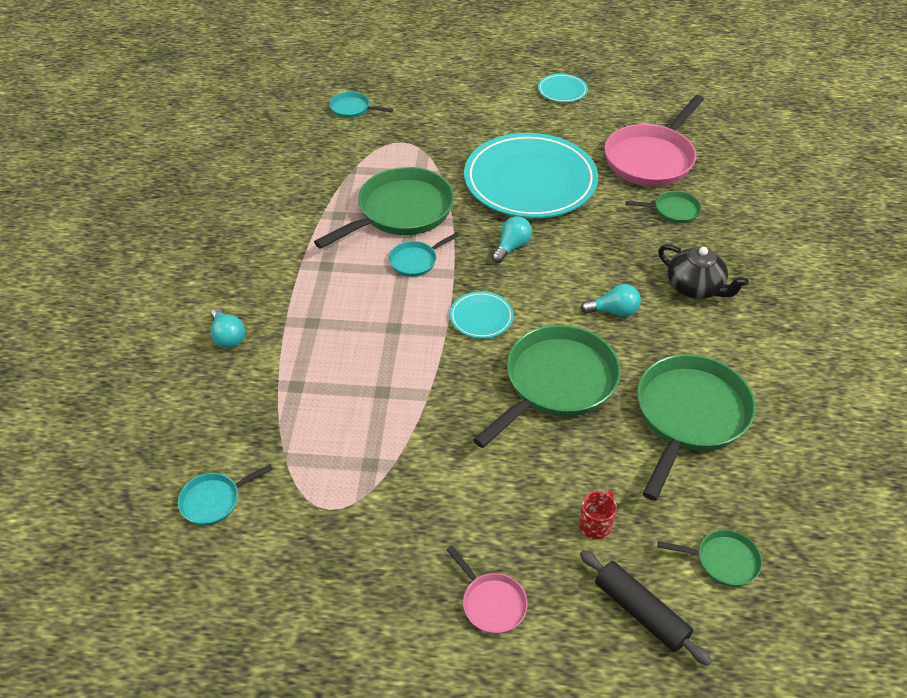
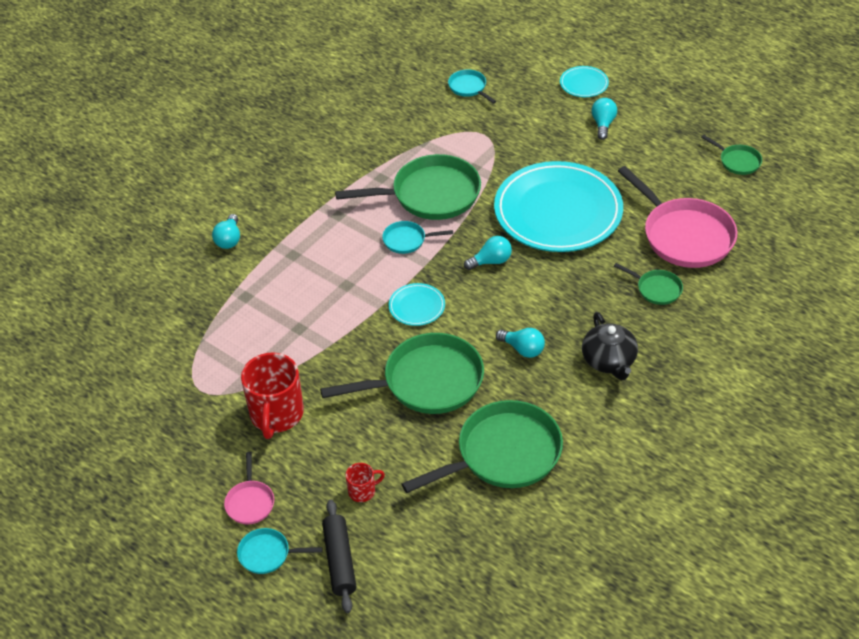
camera: 35 degrees right, 0 degrees up
turquoise pan [178,465,273,525] -> turquoise pan moved to [237,528,323,574]
turquoise plate [538,74,588,103] -> turquoise plate moved to [560,66,609,97]
pink pan [604,95,704,187] -> pink pan turned 105 degrees counterclockwise [618,166,737,268]
green pan [657,529,762,587] -> green pan moved to [701,135,762,175]
none -> red mug [241,352,304,439]
none -> turquoise light bulb [591,98,617,140]

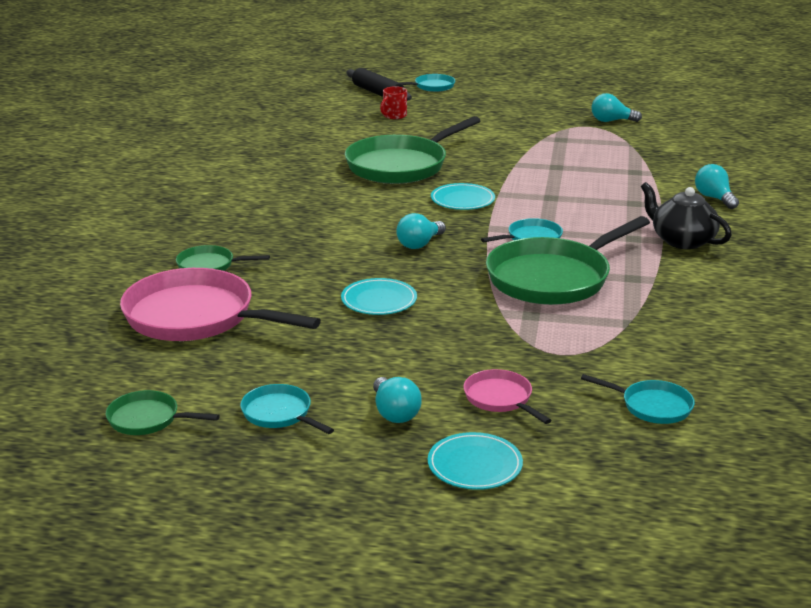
camera: 150 degrees right, 20 degrees down
pink pan [224,452,274,524] -> pink pan moved to [464,369,552,424]
red mug [241,352,304,439] -> none
green pan [401,400,563,493] -> none
turquoise plate [494,161,623,252] -> turquoise plate [341,278,417,315], size x0.42
turquoise light bulb [496,328,545,358] -> turquoise light bulb moved to [591,93,642,122]
black teapot [582,312,638,380] -> black teapot moved to [641,182,732,249]
none -> turquoise pan [240,384,334,434]

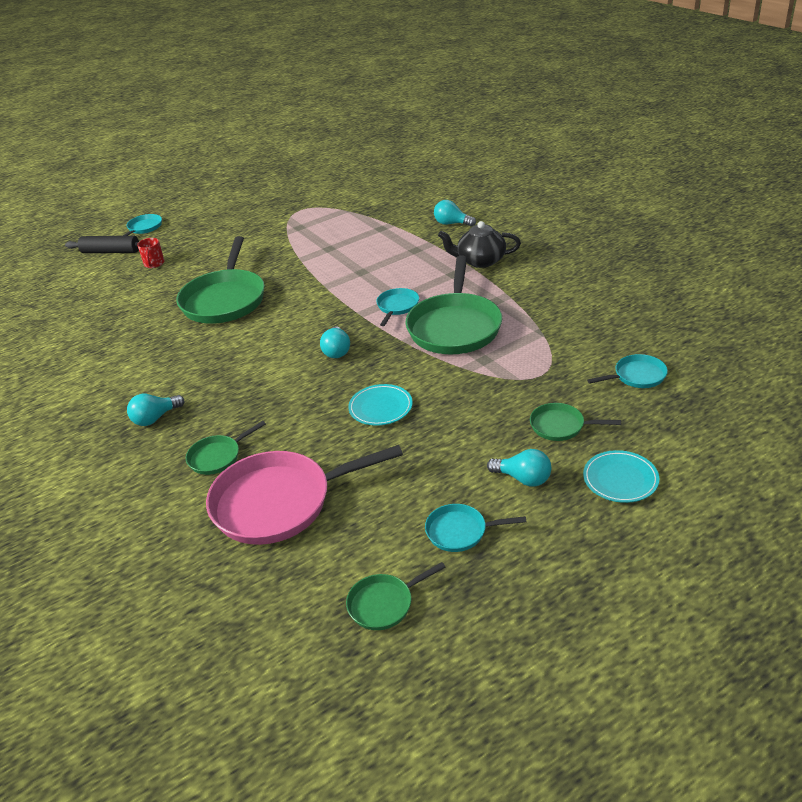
camera: 40 degrees left, 10 degrees up
turquoise plate [431,183,495,210] -> none
pink pan [464,369,552,424] -> green pan [530,403,621,441]
turquoise light bulb [591,93,642,122] -> turquoise light bulb moved to [127,394,184,426]

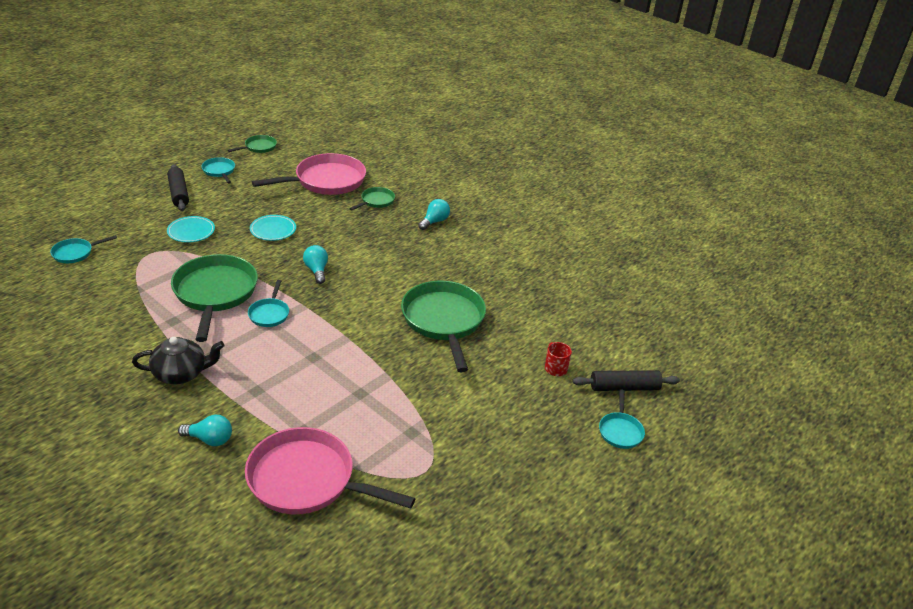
camera: 160 degrees right, 0 degrees up
turquoise pan [425,504,526,552] -> turquoise pan turned 105 degrees counterclockwise [201,157,235,183]
turquoise light bulb [487,449,551,487] -> black rolling pin [167,164,189,211]
green pan [530,403,621,441] -> none
turquoise plate [583,450,659,503] -> turquoise plate moved to [167,216,215,242]
none -> pink pan [245,427,415,514]

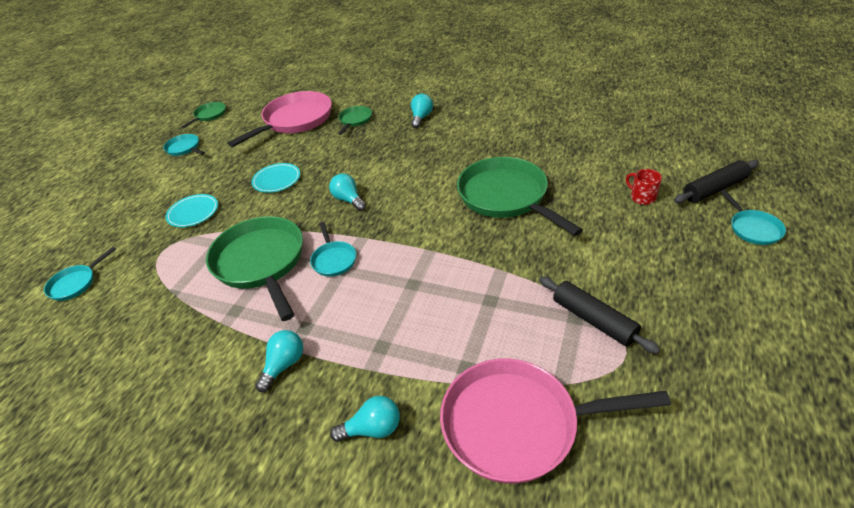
camera: 15 degrees left, 5 degrees up
black teapot [132,337,224,384] -> turquoise light bulb [255,330,303,392]
black rolling pin [167,164,189,211] -> black rolling pin moved to [539,276,660,354]

